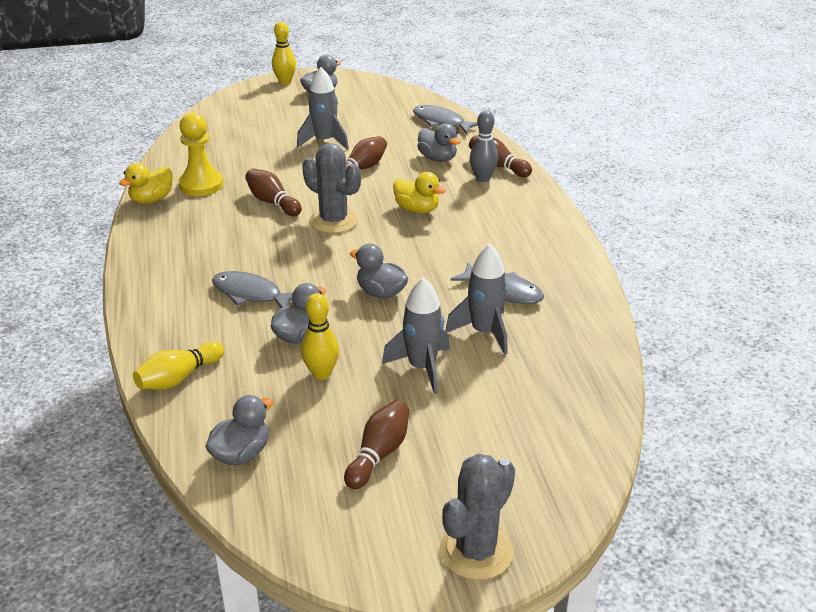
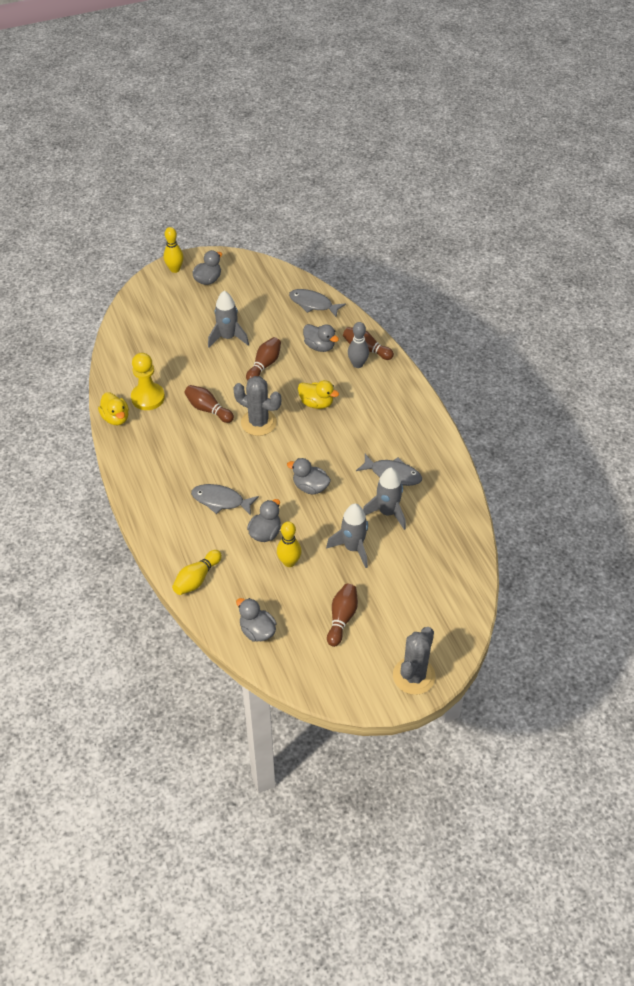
camera: 10 degrees left, 15 degrees up
yellow duck [119,163,173,204] -> yellow duck turned 60 degrees counterclockwise [98,392,129,425]
grey duck [205,395,273,465] -> grey duck turned 75 degrees counterclockwise [236,598,276,642]

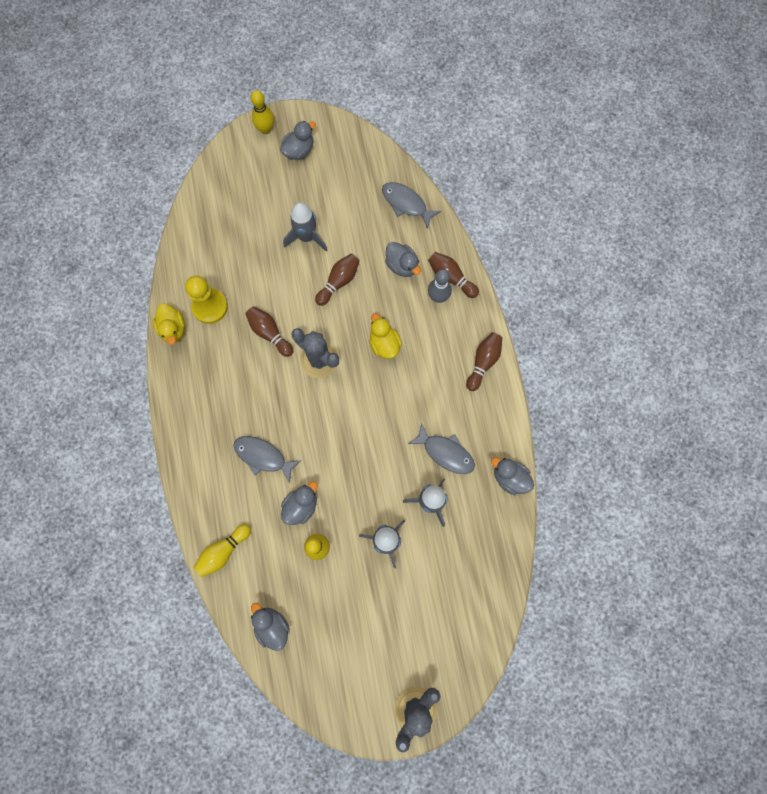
camera: 10 degrees right, 25 degrees up
grey duck [287,458,331,494] -> grey duck moved to [491,457,534,495]
yellow duck [298,380,339,409] -> yellow duck turned 150 degrees counterclockwise [369,314,402,359]
brown bowling pin [327,584,358,647] -> brown bowling pin moved to [466,332,502,391]

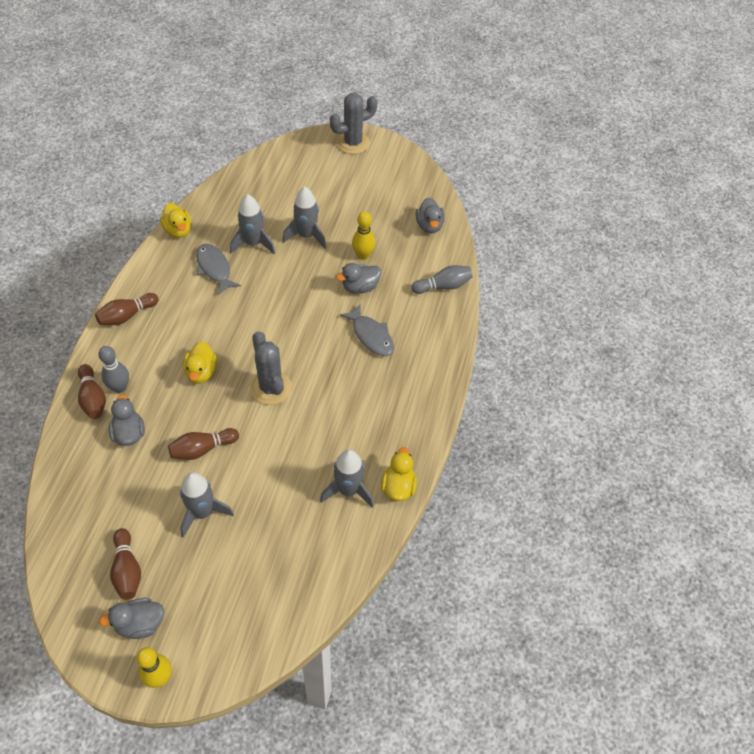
camera: 155 degrees left, 20 degrees down
yellow pawn [185,276,228,324] -> grey rocket [320,449,374,508]
yellow bowling pin [194,524,251,577] -> grey bowling pin [412,265,473,294]
brown bowling pin [245,306,293,357] -> brown bowling pin moved to [110,528,141,600]
grey fish [382,182,441,229] -> none
grey duck [491,457,534,495] -> yellow duck [160,203,191,238]

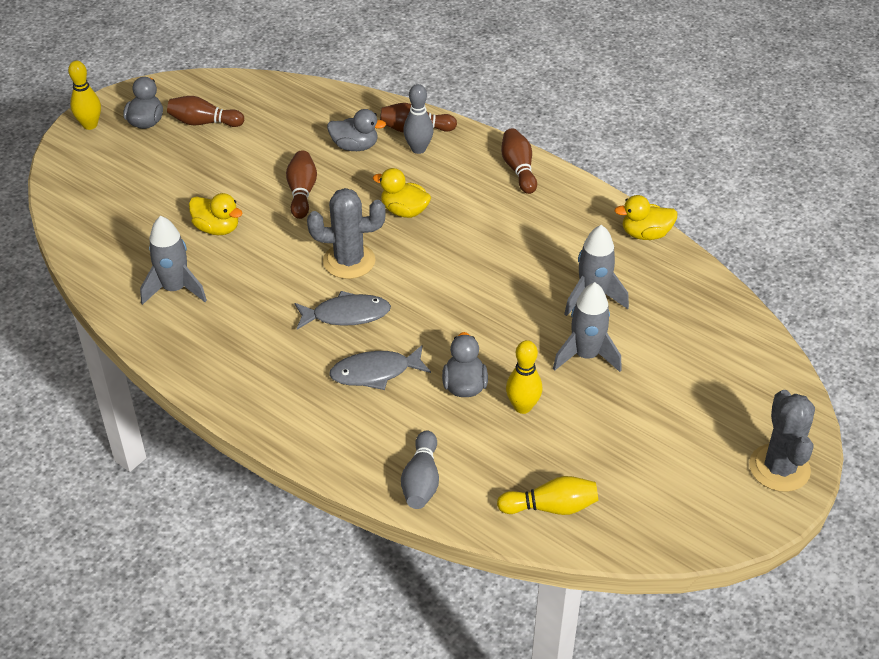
camera: 115 degrees right, 10 degrees down
grey rocket [180,472,234,538] -> none
grey fish [196,244,241,295] -> grey fish moved to [295,291,391,330]
yellow duck [381,447,417,501] -> yellow duck moved to [189,193,243,235]
grey duck [416,198,445,233] -> yellow bowling pin [497,476,598,515]

